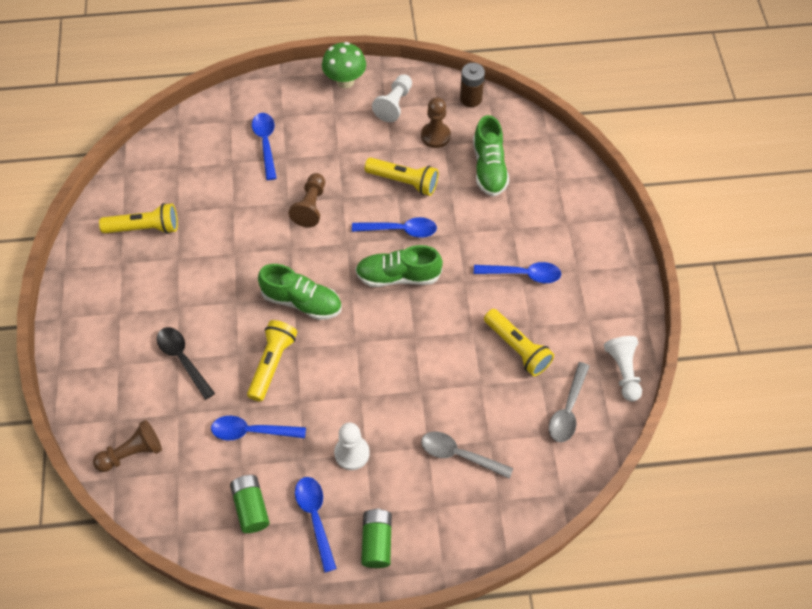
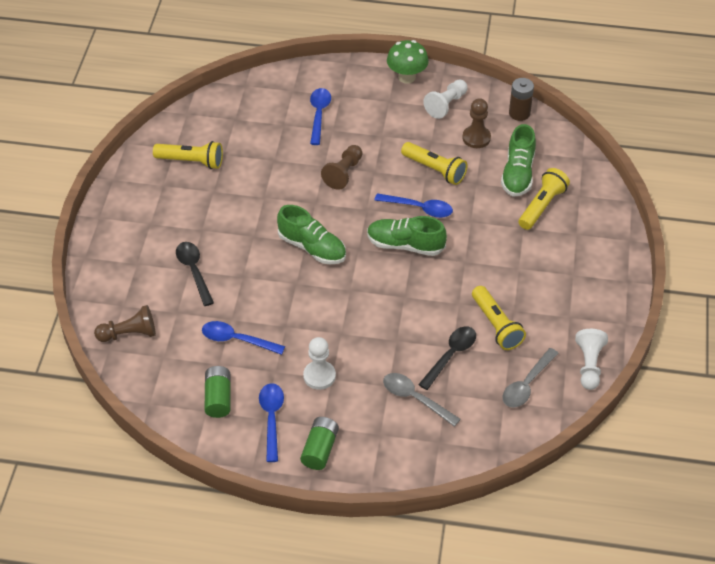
camera: 15 degrees right, 10 degrees down
yellow flashlight [247,320,297,402] -> yellow flashlight moved to [519,168,570,230]
blue spoon [474,262,561,283] -> none
none -> black spoon [418,326,476,390]

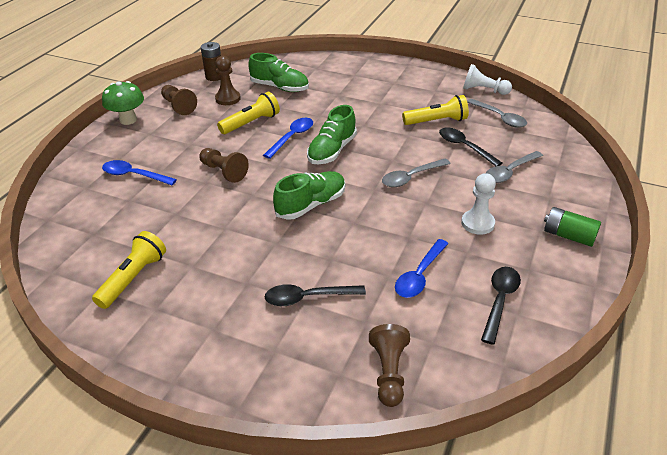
camera: 75 degrees left, 10 degrees down
green battery [205,366,230,418] -> black spoon [481,267,521,345]
blue spoon [259,383,284,462] -> none
white pawn [423,79,468,119] -> brown pawn [161,85,197,115]
yellow flashlight [519,168,570,230] -> none
none -> grey spoon [382,159,451,187]

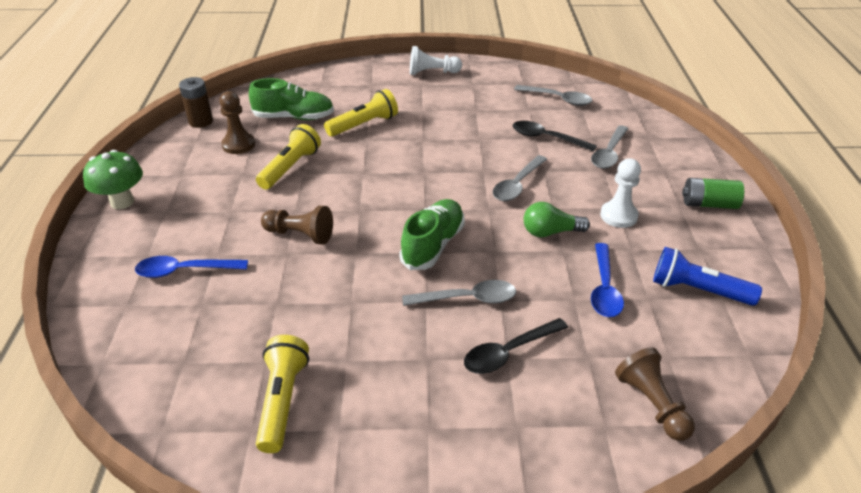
camera: 25 degrees left, 0 degrees up
brown pawn [161,85,197,115] -> none
blue spoon [263,118,313,159] -> none
green shoe [307,105,357,164] -> none
yellow flashlight [402,95,469,125] -> yellow flashlight moved to [324,89,398,137]
white pawn [463,64,512,95] -> white pawn moved to [410,46,462,75]
black spoon [481,267,521,345] -> blue flashlight [653,247,762,306]
none -> grey spoon [402,280,516,306]
none -> green light bulb [524,202,590,237]

